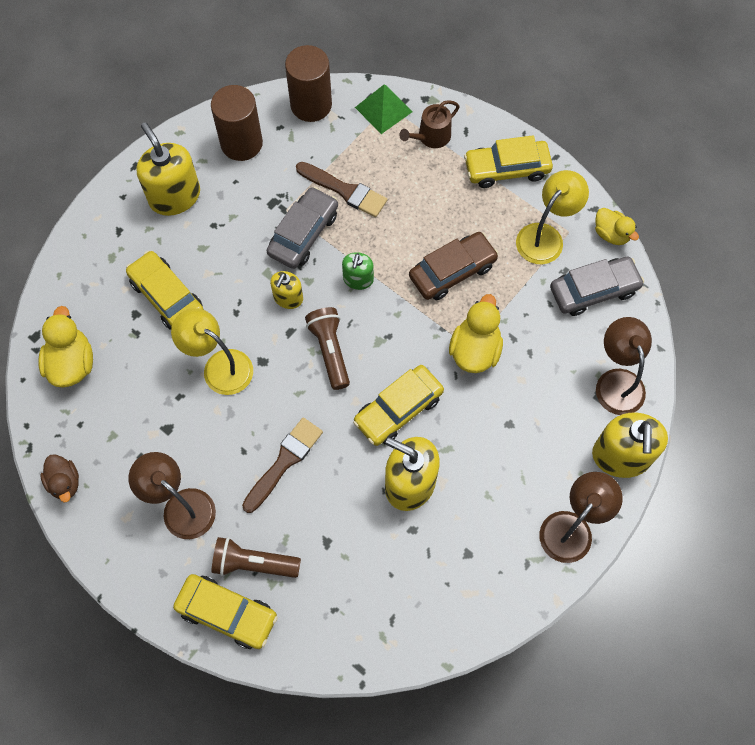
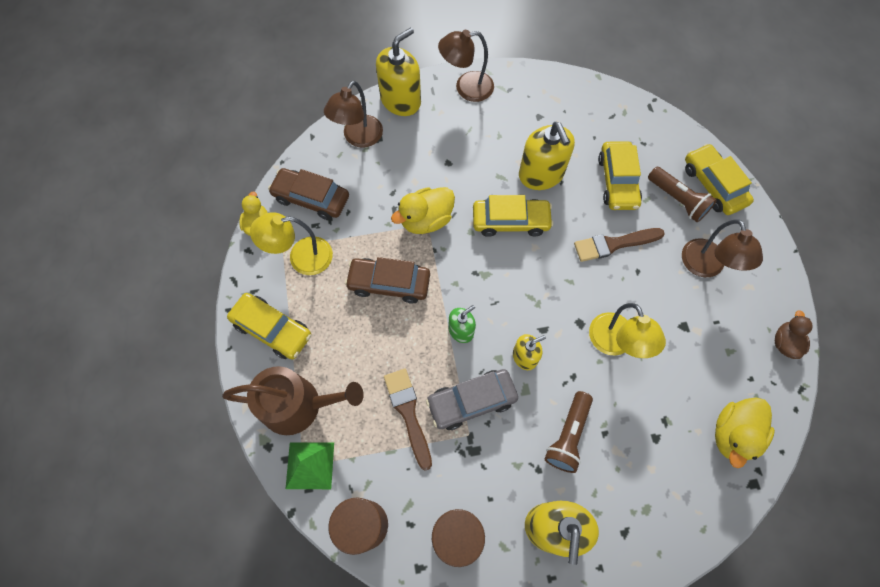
camera: 140 degrees left, 0 degrees up
yellow car [126,251,204,330] -> yellow car moved to [598,141,642,210]
brown flashlight [305,307,350,390] -> brown flashlight moved to [545,391,593,473]
brown watering can [399,100,460,148] -> brown watering can [222,366,364,435], size x1.74
grey car [550,257,644,316] -> brown car [268,168,349,220]

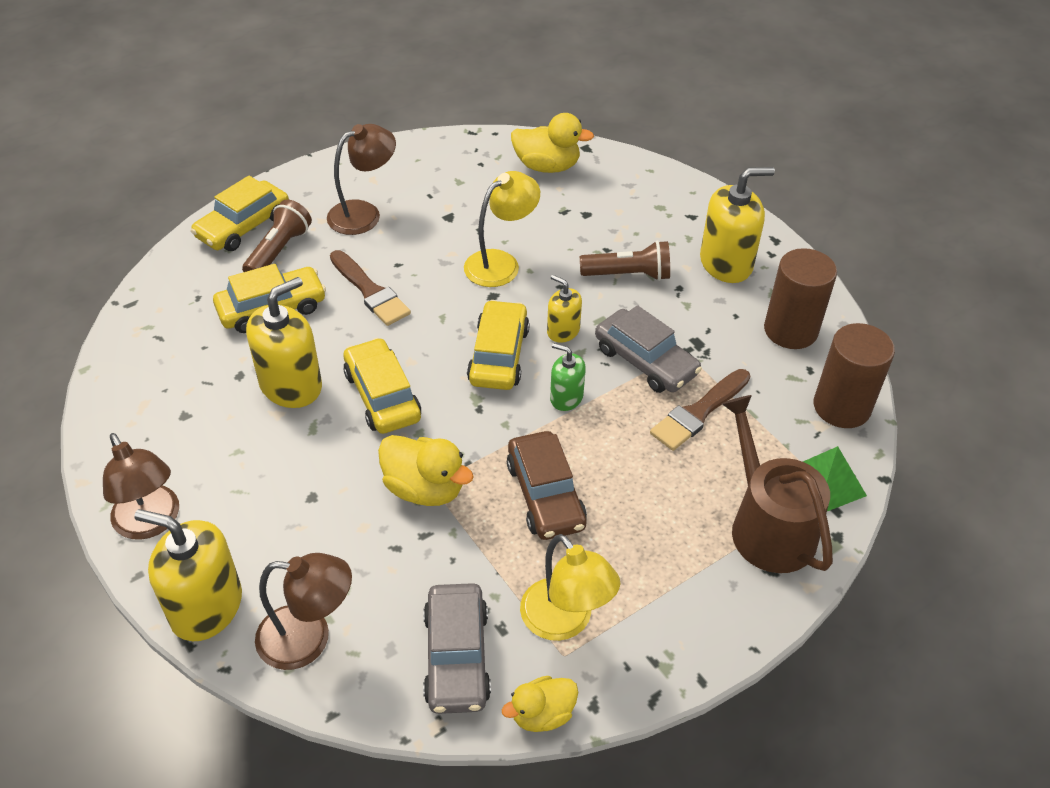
camera: 115 degrees left, 20 degrees down
yellow car [227,293,311,359] -> yellow car moved to [467,300,530,390]
brown car [268,168,349,220] -> grey car [423,583,491,714]
brown duck [775,310,813,359] -> none

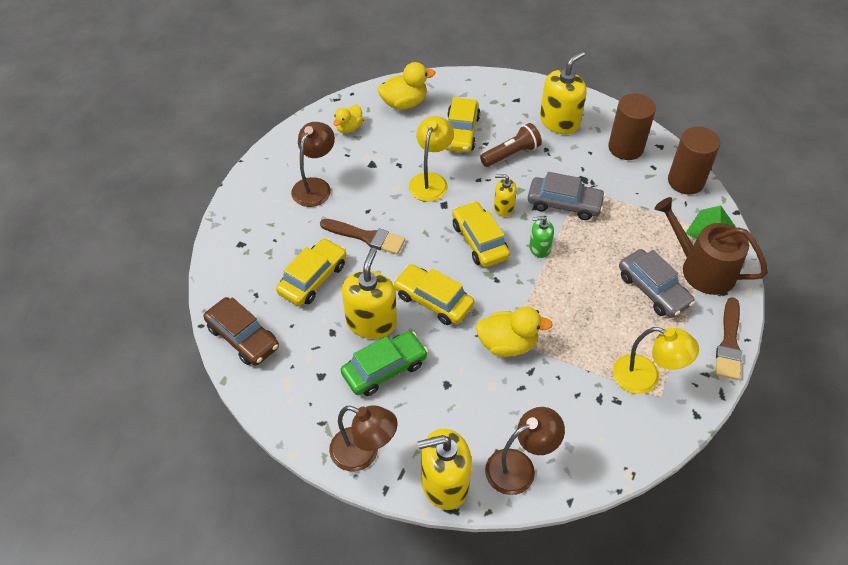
camera: 30 degrees left, 5 degrees up
yellow car [191,176,289,251] -> yellow car moved to [445,97,480,153]
brown flashlight [242,200,312,272] -> none
grey car [423,583,491,714] -> grey car moved to [619,249,695,318]
yellow duck [502,676,578,732] -> yellow duck moved to [333,105,363,133]
brown car [507,431,587,540] -> brown car moved to [204,297,279,366]
brown brush [650,369,750,451] -> brown brush moved to [715,297,743,380]
none -> green car [341,331,428,396]

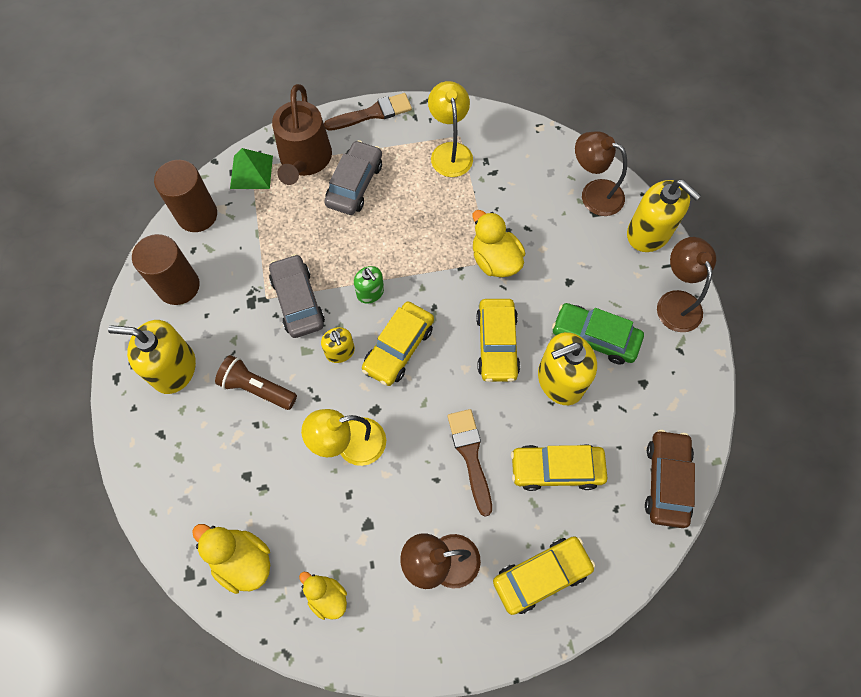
camera: 125 degrees left, 15 degrees up
yellow duck [333,105,363,133] -> yellow duck turned 135 degrees counterclockwise [299,572,347,620]
yellow car [445,97,480,153] -> yellow car moved to [493,536,595,615]

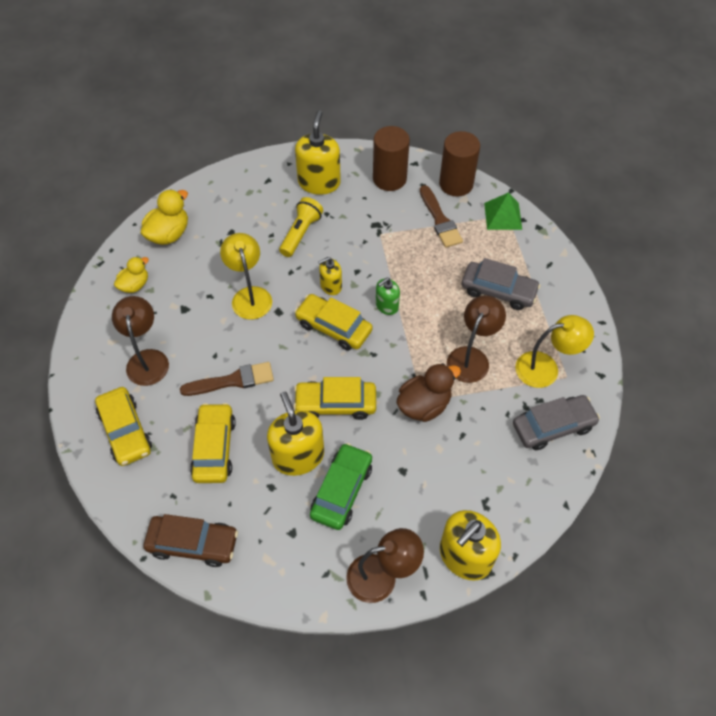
camera: 90 degrees right, 10 degrees down
brown flashlight [215,355,297,410] -> yellow flashlight [279,197,323,257]
grey car [269,254,325,338] -> grey car moved to [513,395,600,450]
brown watering can [272,84,332,185] -> none
brown brush [324,93,412,131] -> brown brush moved to [420,185,463,248]
yellow duck [472,210,525,277] -> brown duck [396,363,461,422]
brown lamp [575,131,627,216] -> brown lamp moved to [447,295,506,383]

